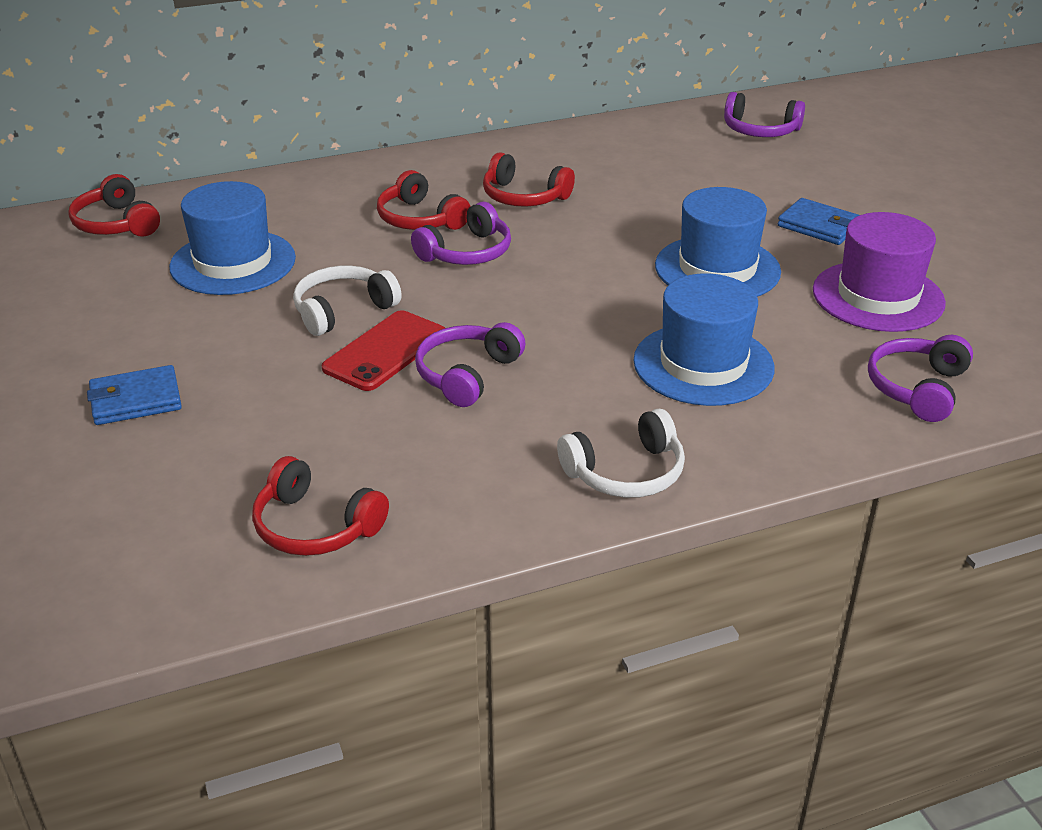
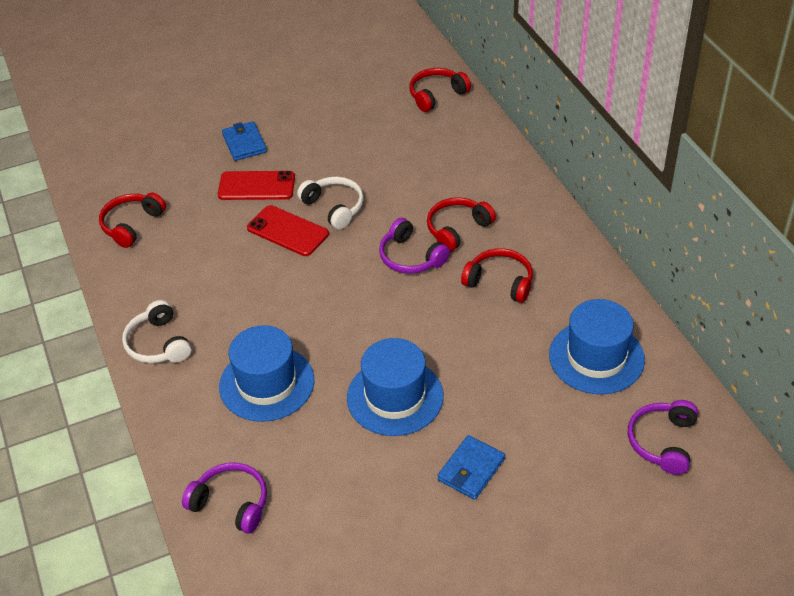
camera: 90 degrees right, 10 degrees up
blue hat [169,181,296,295] -> blue hat moved to [549,299,645,394]
purple headphones [415,322,526,407] -> none
red headphones [483,152,575,207] -> red headphones turned 90 degrees clockwise [461,248,533,303]
purple hat [813,212,946,332] -> none
none -> red phone [218,171,295,200]

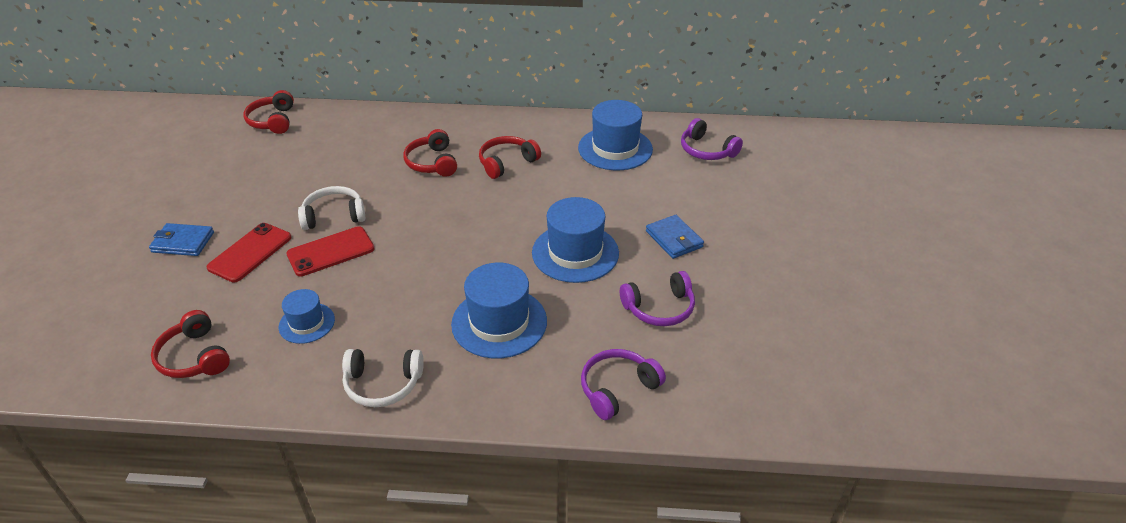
camera: 65 degrees left, 5 degrees down
purple headphones [379,218,450,274] -> purple headphones moved to [620,271,695,326]
none -> blue hat [279,289,335,344]

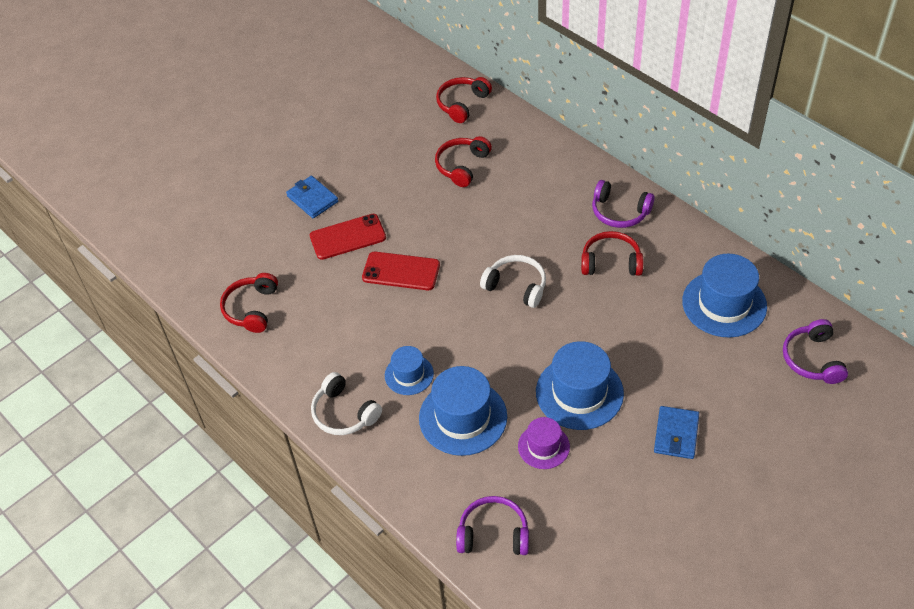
camera: 45 degrees right, 10 degrees up
blue hat [279,289,335,344] -> blue hat moved to [385,346,434,395]
white headphones [298,186,365,230] -> white headphones moved to [480,255,546,308]
red headphones [404,129,457,177] -> red headphones moved to [435,136,492,187]
purple headphones [620,271,695,326] -> purple headphones moved to [592,180,655,228]
none -> purple hat [518,417,570,469]

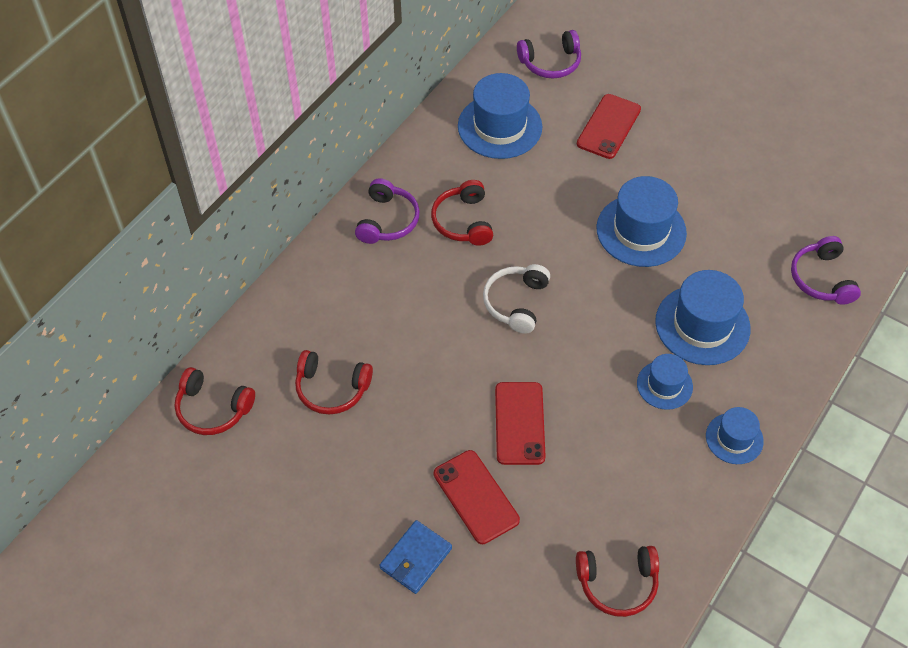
camera: 105 degrees left, 5 degrees up
white headphones [311,372,382,435] -> blue hat [706,407,764,464]
purple hat [518,417,570,469] -> none
blue wallet [654,406,699,459] -> none
none -> red phone [577,94,641,159]

